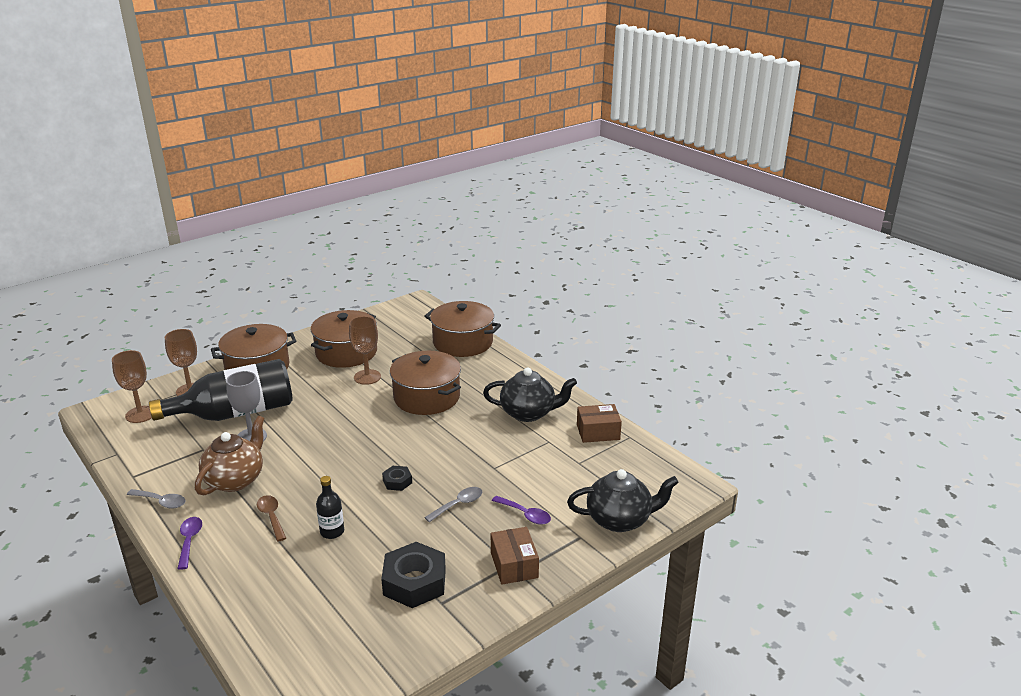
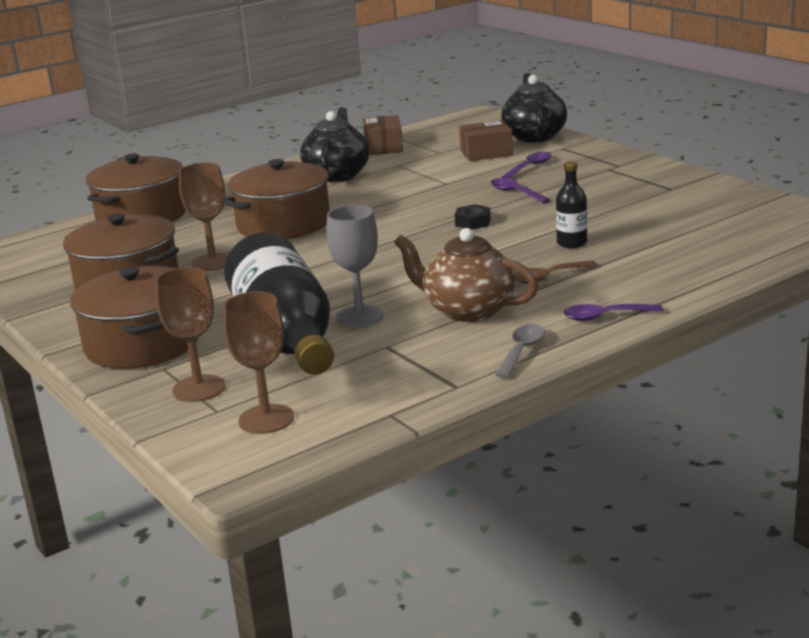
camera: 85 degrees left, 5 degrees down
black nut [381,542,446,608] -> none
grey spoon [424,487,482,522] -> purple spoon [491,178,550,204]
brown box [491,527,539,585] -> brown box moved to [459,120,513,161]

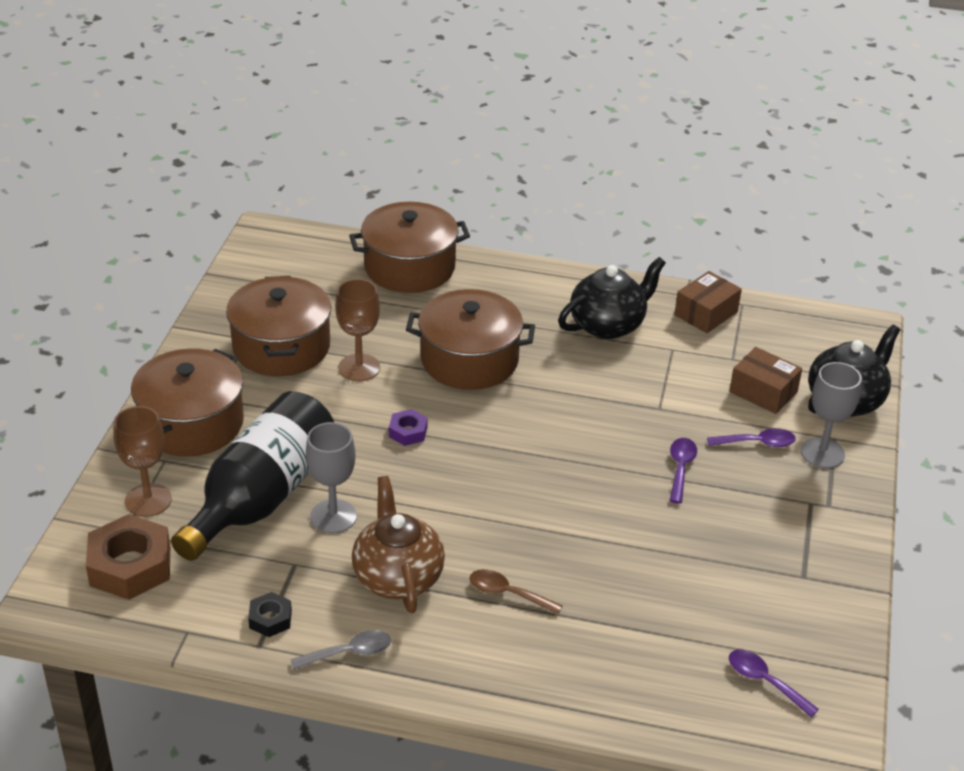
camera: 45 degrees right, 15 degrees up
brown goblet [223,291,294,434] -> brown nut [86,514,170,600]
black nut [455,204,491,230] -> black nut moved to [248,592,292,637]
black bottle [556,161,587,248] -> none
purple spoon [563,304,663,321] -> purple spoon moved to [729,649,819,717]
none -> purple nut [389,409,428,446]
none -> grey goblet [801,362,862,468]

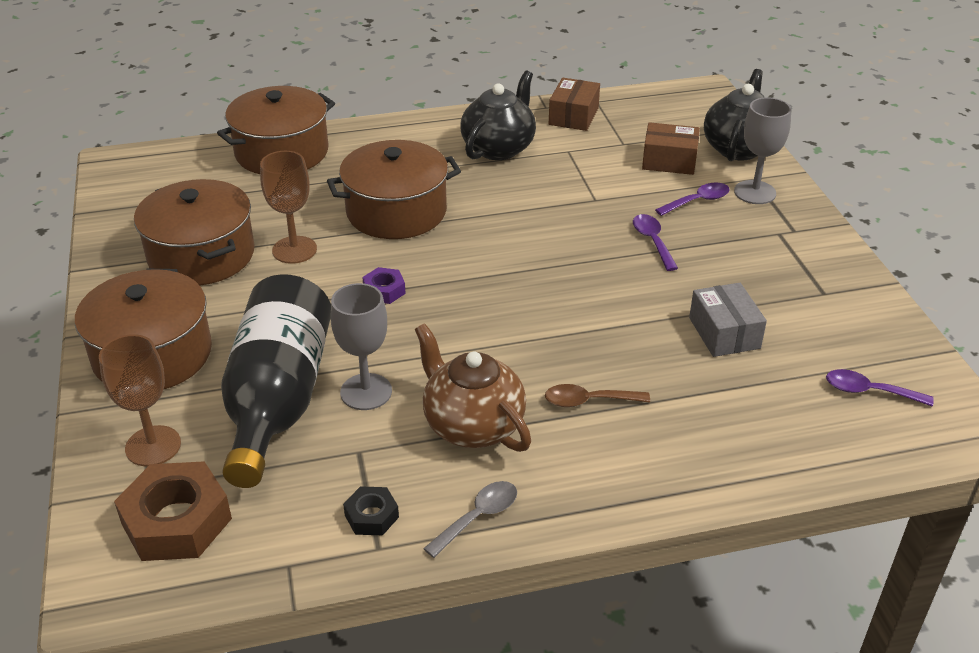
camera: 25 degrees left, 0 degrees up
none -> grey box [689,283,767,357]

